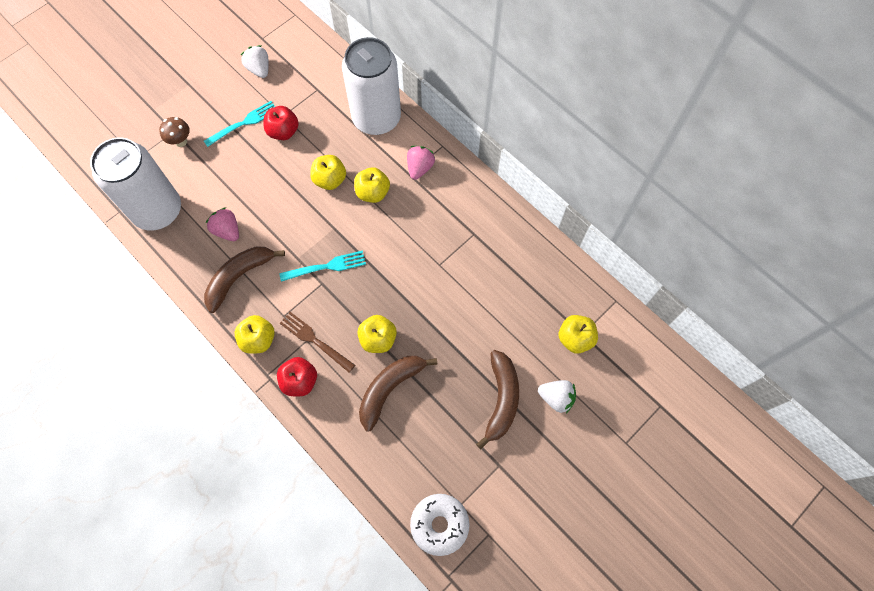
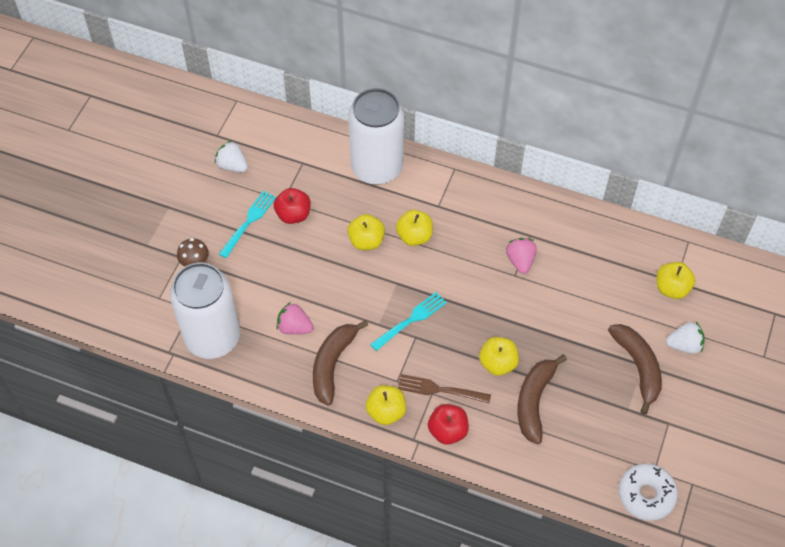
camera: 25 degrees left, 10 degrees down
pink strawberry [407,146,435,180] -> pink strawberry moved to [506,238,537,274]

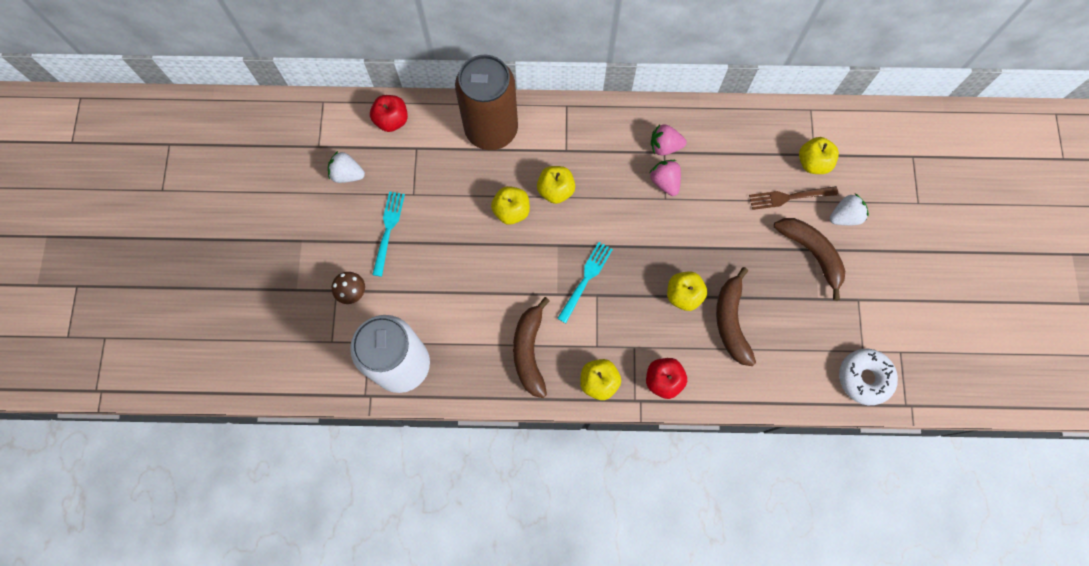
camera: 20 degrees left, 15 degrees up
red apple [274,188,311,224] -> red apple moved to [370,95,408,132]
pink strawberry [276,302,313,335] -> pink strawberry moved to [651,124,687,156]
white can [348,88,404,185] -> brown can [455,55,518,150]
brown fork [398,374,491,403] -> brown fork moved to [749,186,839,210]

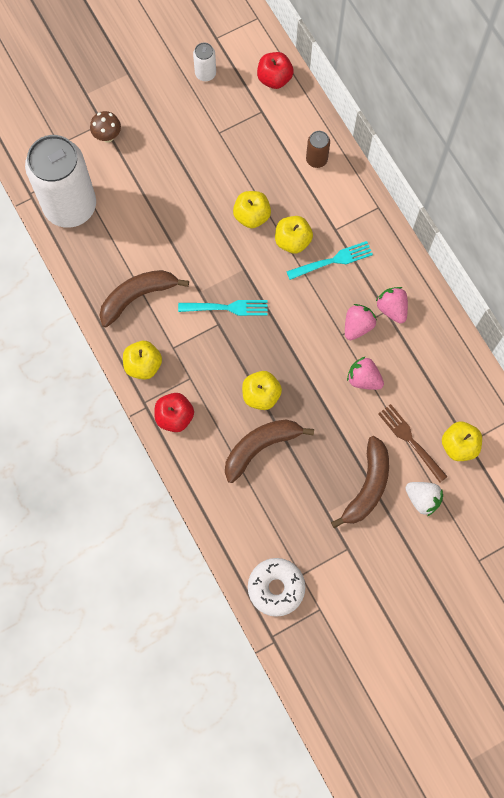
camera: 60 degrees right, 0 degrees up
white strawberry [328,151,365,183] -> white can [193,43,216,81]
turquoise fork [372,191,405,277] -> turquoise fork moved to [286,241,373,280]
brown can [455,55,518,150] -> brown can [306,131,330,168], size x0.41
none -> pink strawberry [347,356,384,390]

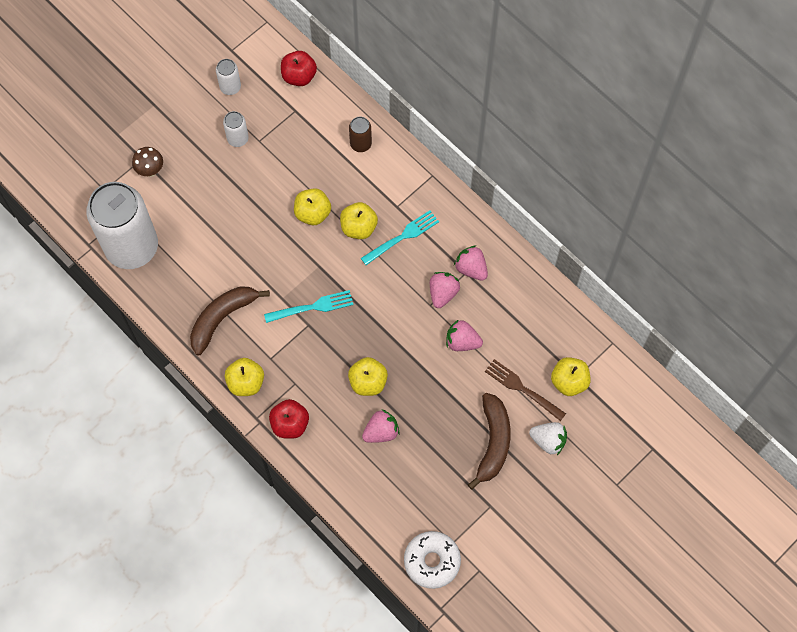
camera: 15 degrees left, 5 degrees down
brown banana [225,419,314,483] -> pink strawberry [362,410,400,443]
none -> white can [223,111,249,147]

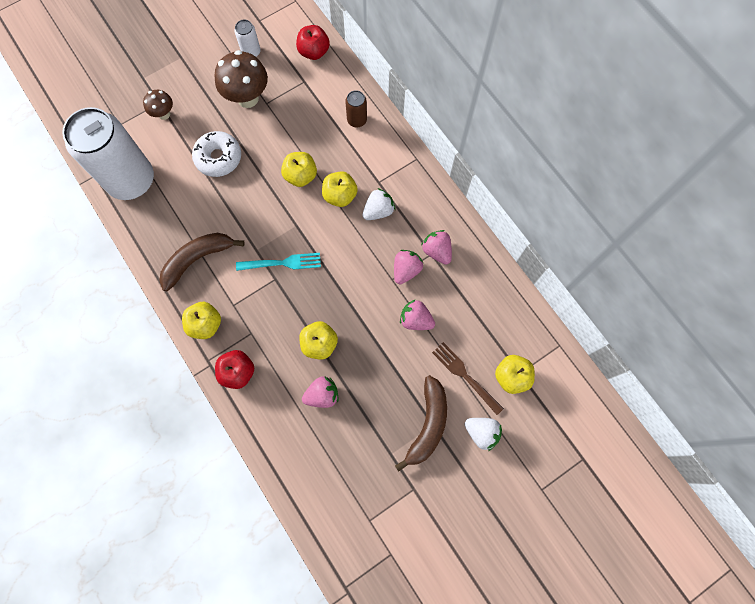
camera: 10 degrees right, 5 degrees up
white can [223,111,249,147] -> brown mushroom [214,50,268,108]
turquoise fork [361,210,439,265] -> white strawberry [363,188,395,220]
white donut [404,531,461,589] -> white donut moved to [192,131,241,177]

